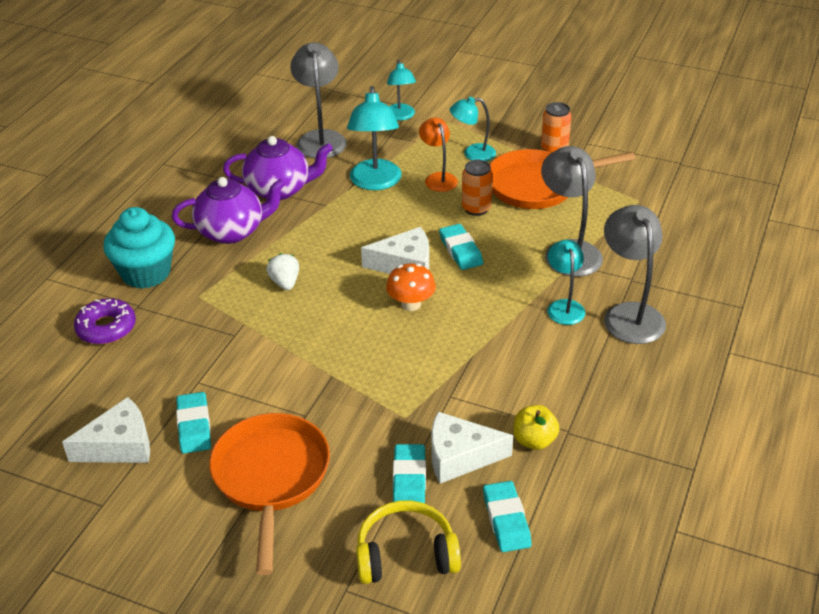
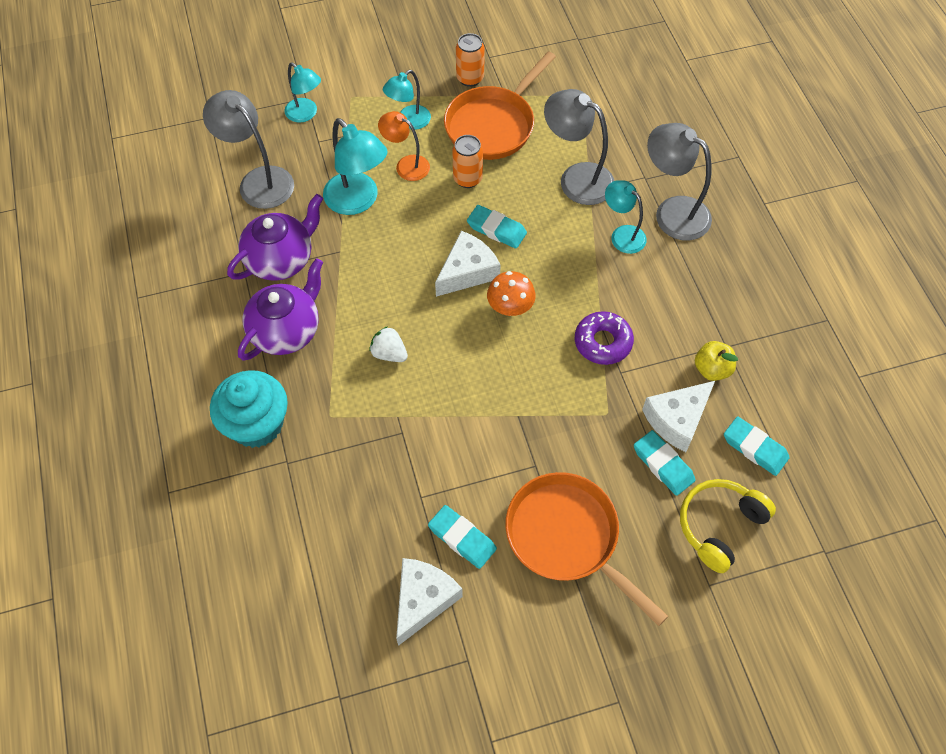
camera: 40 degrees left, 20 degrees up
purple donut [74,298,136,344] -> purple donut moved to [575,311,634,365]

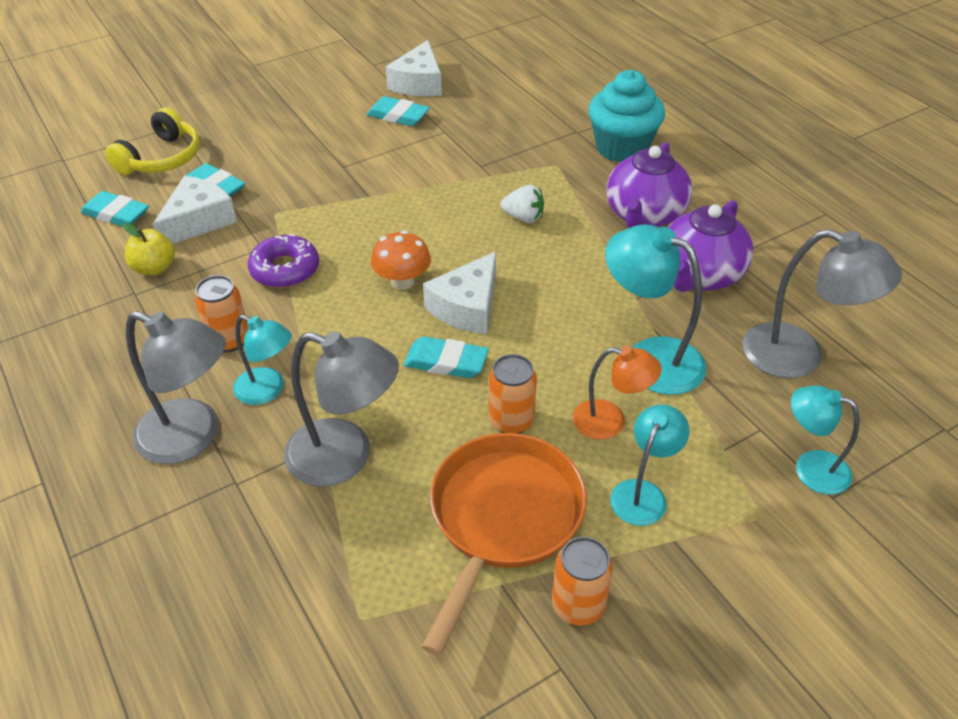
camera: 165 degrees right, 15 degrees down
orange pan [505,472,668,626] -> none
none -> orange can [195,275,249,352]

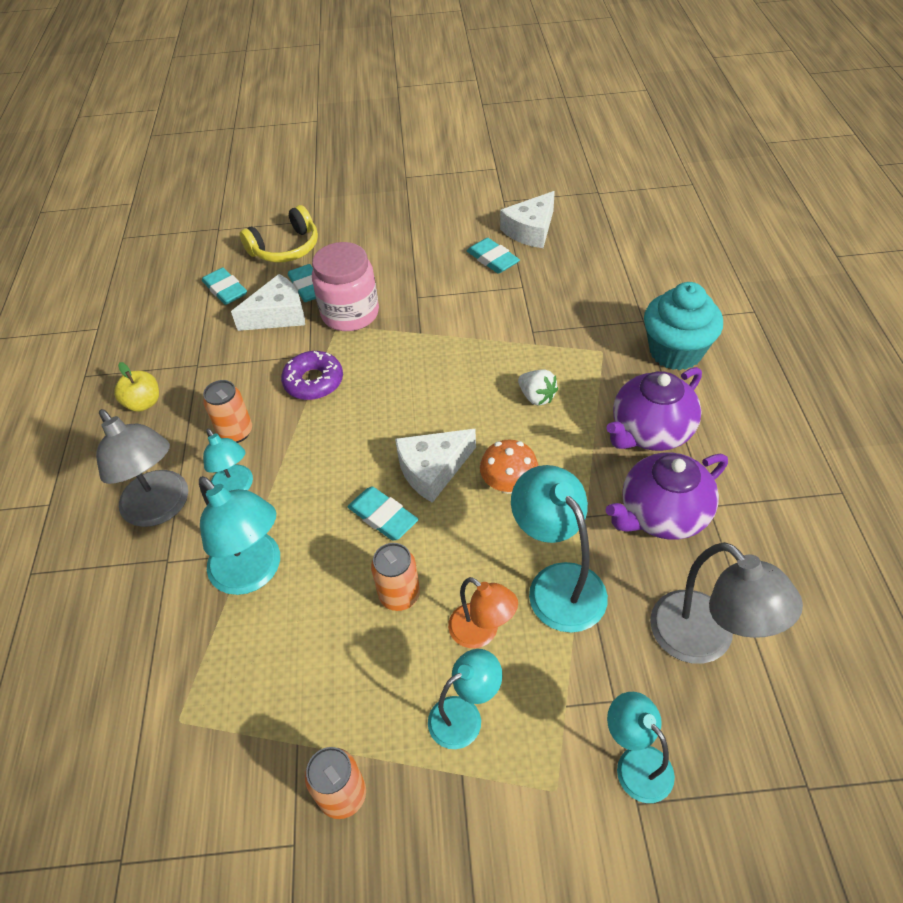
camera: 30 degrees right, 5 degrees up
yellow apple [123,223,175,276] -> yellow apple moved to [114,362,159,412]
grey lamp [284,332,399,487] -> turquoise lamp [199,476,280,595]
orange mushroom [371,231,431,290] -> orange mushroom moved to [480,440,538,494]
orange pan [421,433,587,656] -> none
none -> pink jar [312,242,379,331]

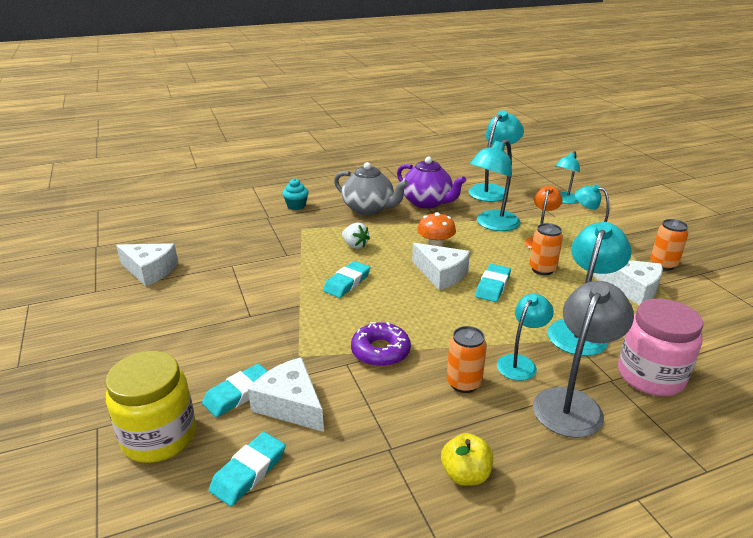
camera: 110 degrees left, 20 degrees down
yellow headphones [240,205,318,263] -> yellow jar [105,351,196,463]
pink jar [312,242,379,331] -> pink jar moved to [618,299,703,396]
turquoise eraser [467,238,520,274] -> turquoise eraser moved to [323,261,371,298]
white strawberry [518,369,558,406] -> white strawberry turned 105 degrees clockwise [342,223,370,249]
purple teapot [606,367,702,451] -> grey teapot [334,162,409,215]
turquoise cupcake [644,282,723,370] -> turquoise cupcake [282,178,309,210], size x0.53
grey lamp [650,542,803,664] -> turquoise lamp [468,110,524,202]
none -> white cheese [594,260,663,305]

